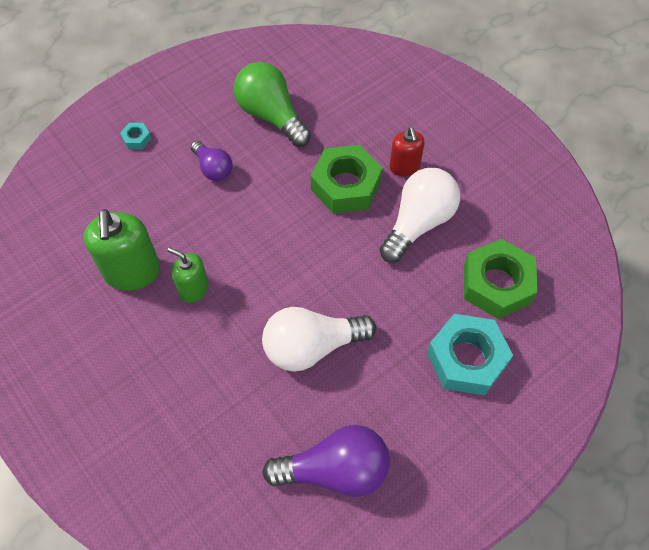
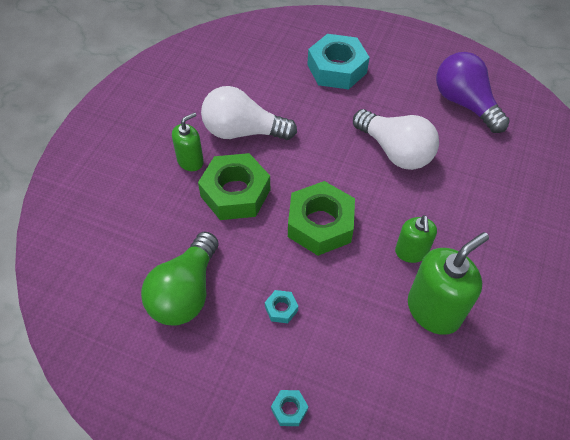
camera: 120 degrees left, 5 degrees down
purple light bulb [191,141,233,181] -> turquoise nut [265,290,298,323]
red soap dispenser [389,127,425,177] -> green soap dispenser [172,112,204,171]
green nut [464,239,538,319] -> green nut moved to [288,181,355,256]

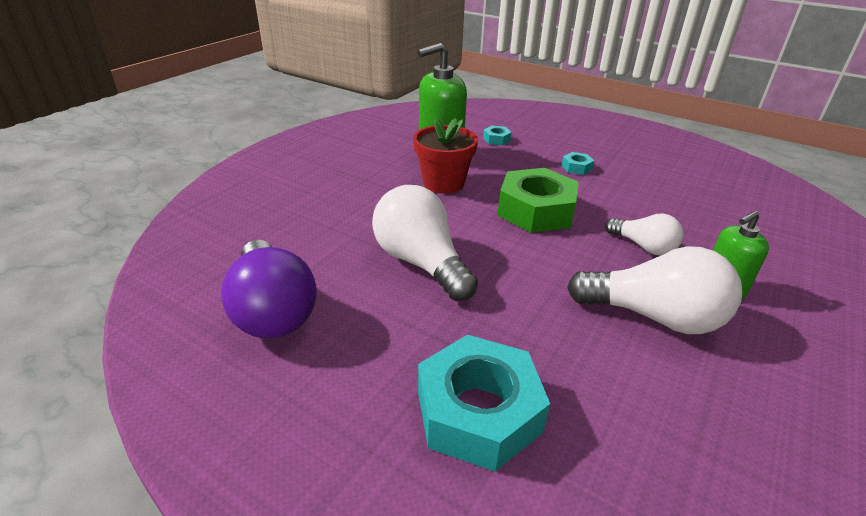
camera: 170 degrees left, 20 degrees down
green light bulb [141,232,219,326] -> none
green nut [198,153,270,220] -> white light bulb [605,213,683,256]
turquoise nut [271,390,308,426] -> turquoise nut moved to [483,126,512,145]
green soap dispenser [395,215,437,263] -> red flower pot [413,118,478,194]

